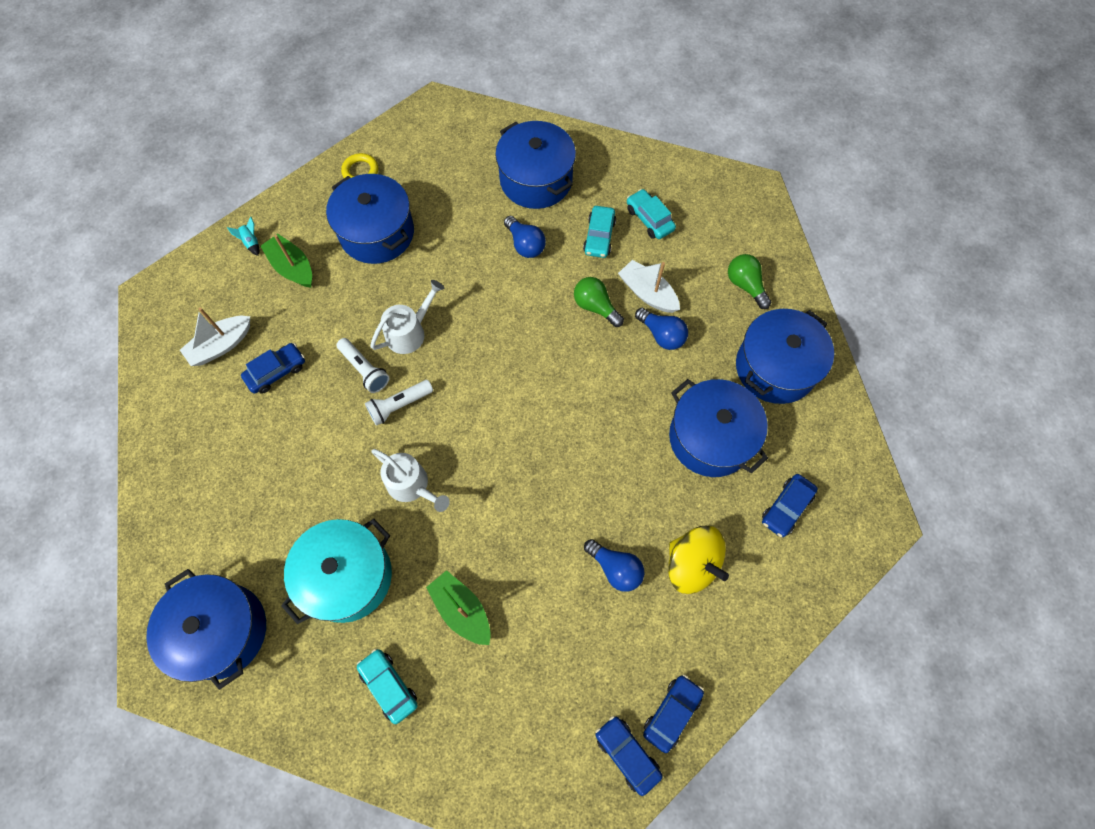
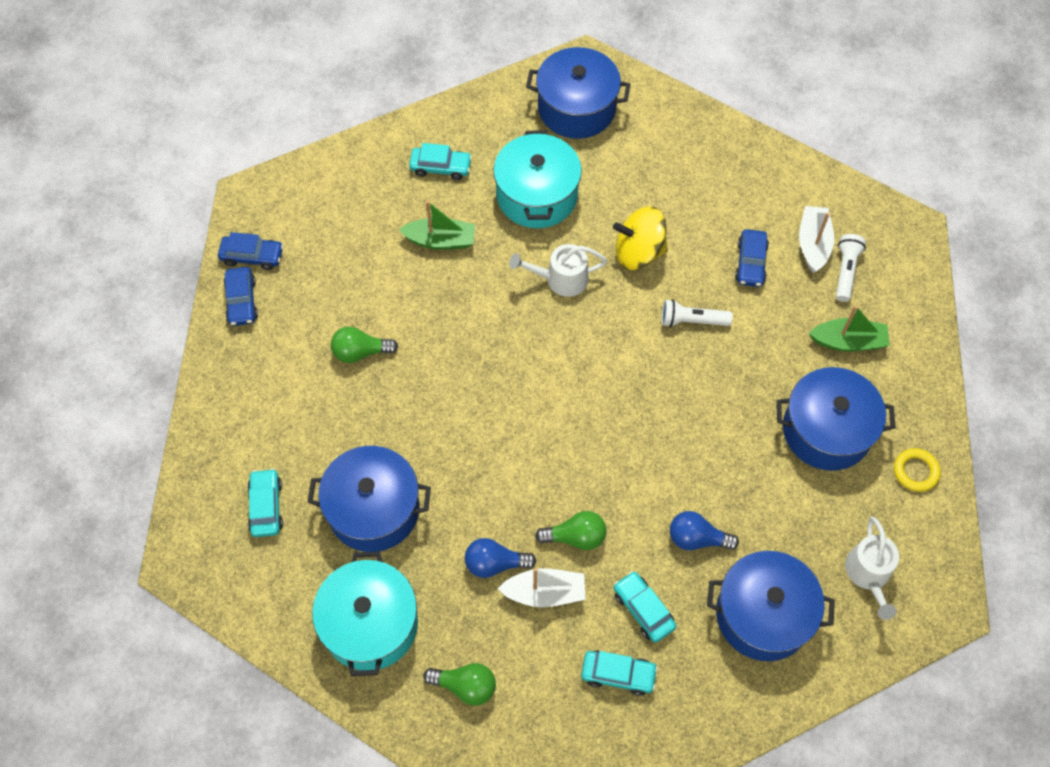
camera: 135 degrees right, 5 degrees down
turquoise rocket [227,217,259,256] -> none
white flashlight [365,380,433,426] -> white flashlight moved to [836,234,866,302]
white watering can [370,280,444,354] -> white watering can moved to [845,516,899,620]
blue light bulb [584,539,644,592] -> green light bulb [331,327,398,363]
yellow spinning top [668,526,729,594] -> yellow spinning top moved to [613,206,668,270]
blue pot [736,309,834,404] -> turquoise pot [312,552,418,676]
blue car [762,474,818,537] -> turquoise car [248,468,283,537]

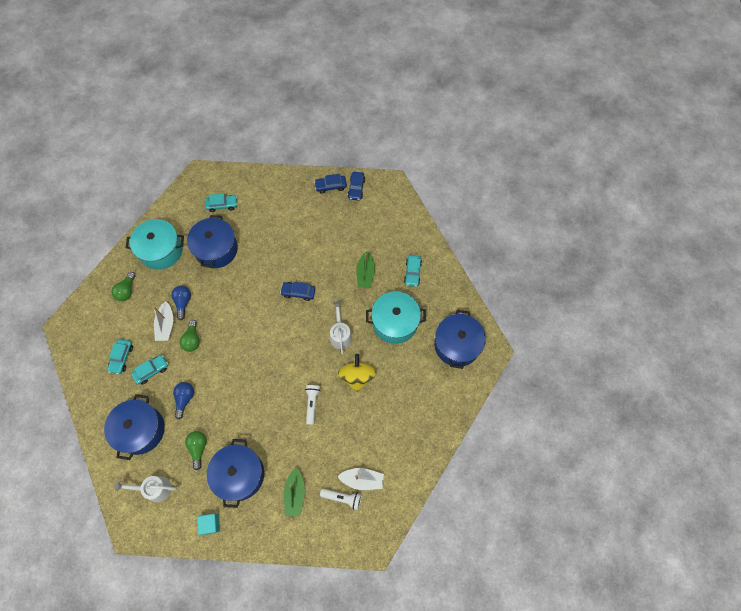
camera: 90 degrees right, 5 degrees up
green light bulb [331,327,398,363] -> green light bulb moved to [185,431,207,470]
blue car [735,229,769,287] -> blue car moved to [280,282,315,301]
yellow ring [894,448,941,492] -> turquoise cube [197,514,220,535]

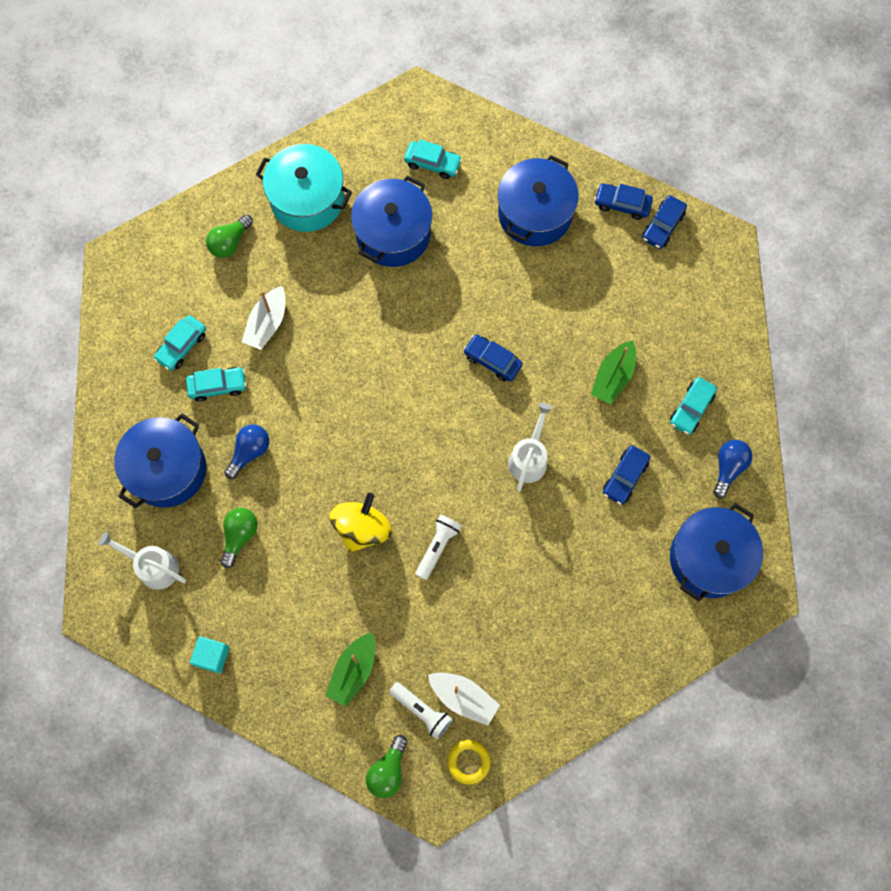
camera: 25 degrees right, 5 degrees up
blue light bulb [171,286,191,320] -> blue light bulb moved to [713,440,753,498]
green light bulb [179,320,200,352] -> green light bulb moved to [366,735,407,798]
blue pot [207,439,264,508] -> blue pot moved to [498,155,579,246]
yellow spinning top [338,354,376,392] -> yellow spinning top moved to [330,493,392,553]
turquoise pot [366,291,426,344] -> blue car [603,445,650,505]
none -> yellow ring [447,740,491,784]

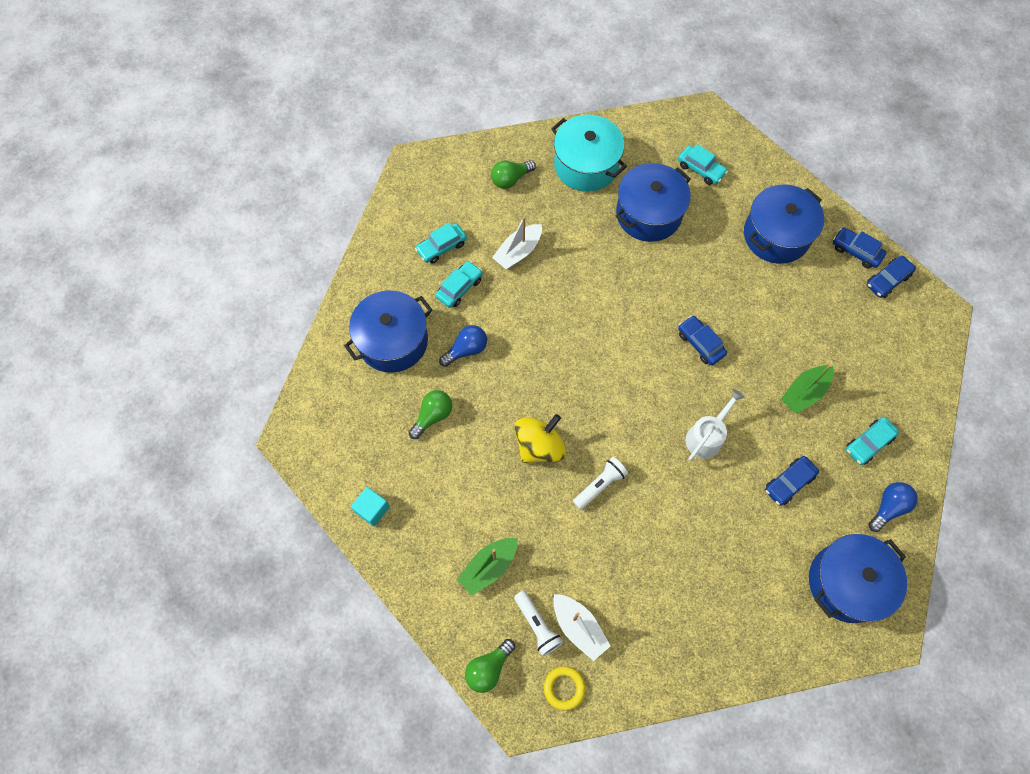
camera: 20 degrees right, 5 degrees down
white watering can [98,532,186,590] -> none
turquoise car [186,367,247,402] -> turquoise car turned 60 degrees counterclockwise [435,261,483,308]

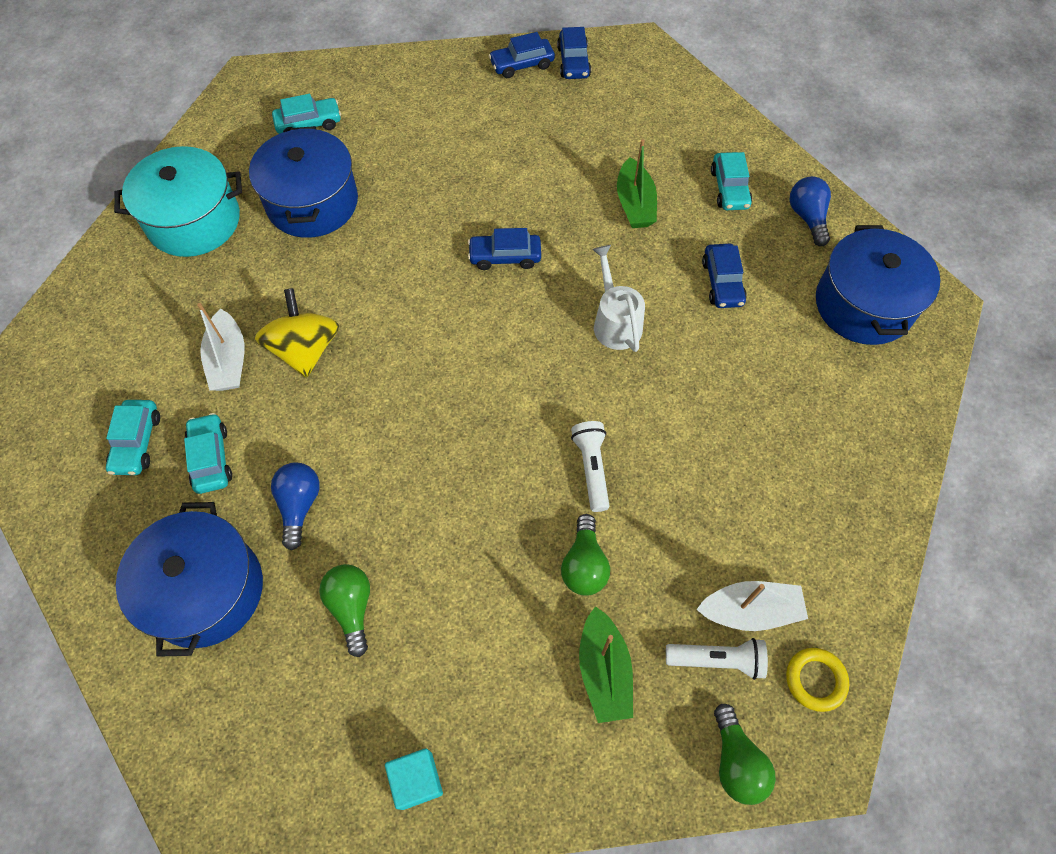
camera: 55 degrees left, 5 degrees down
green light bulb [491,160,536,189] -> green light bulb moved to [561,514,610,596]
yellow spinning top [515,414,566,463] -> yellow spinning top moved to [255,288,339,378]
blue pot [744,184,824,264] -> none

